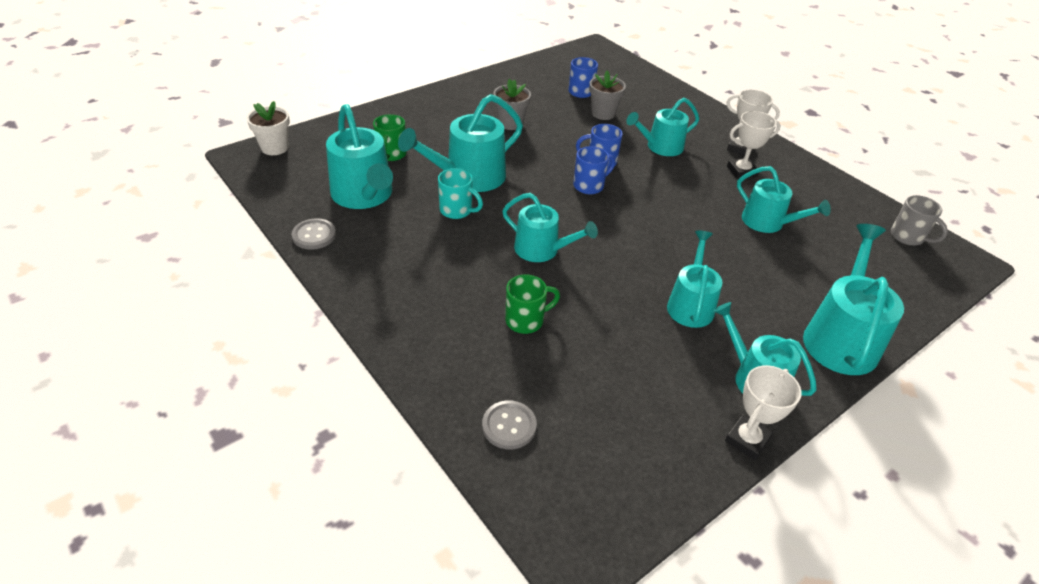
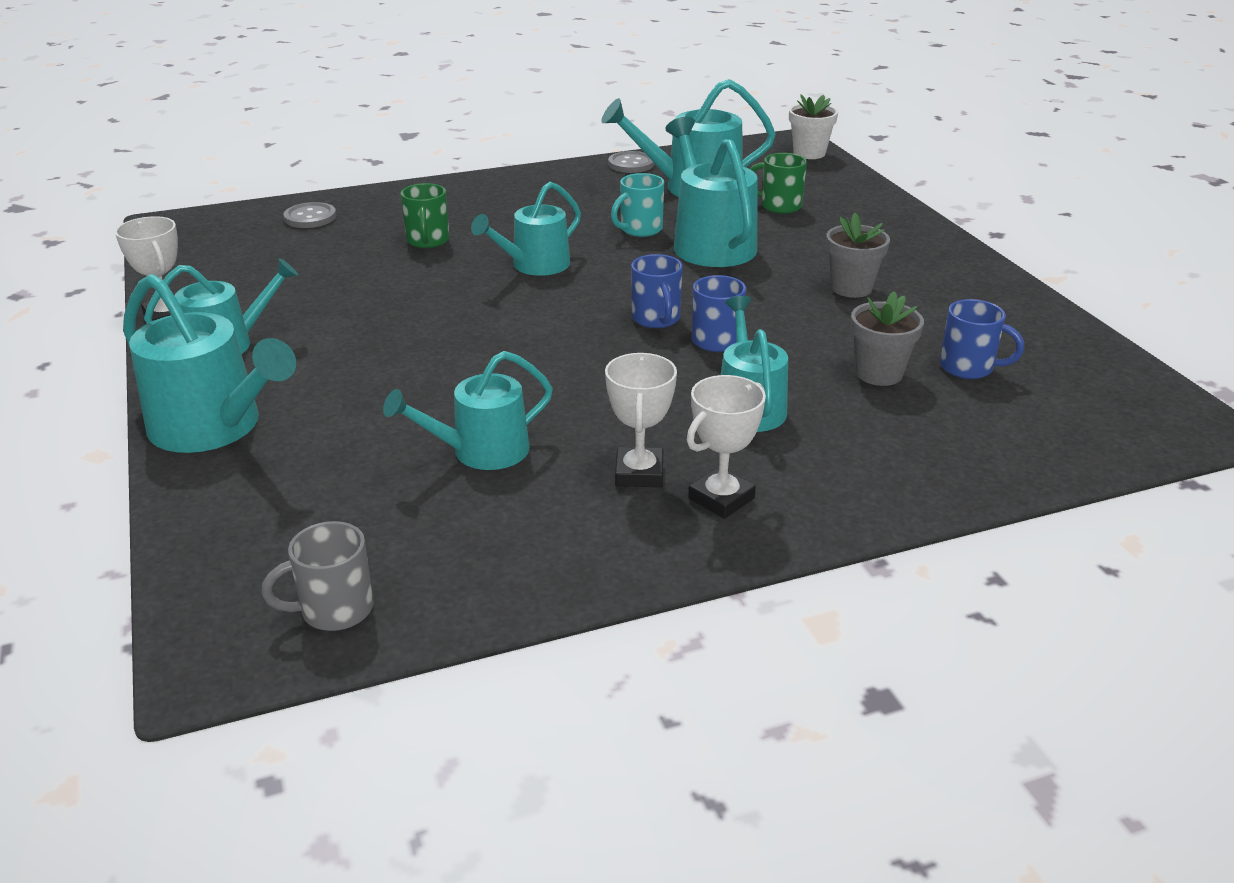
camera: 110 degrees right, 10 degrees down
turquoise watering can [667,231,723,328] -> none

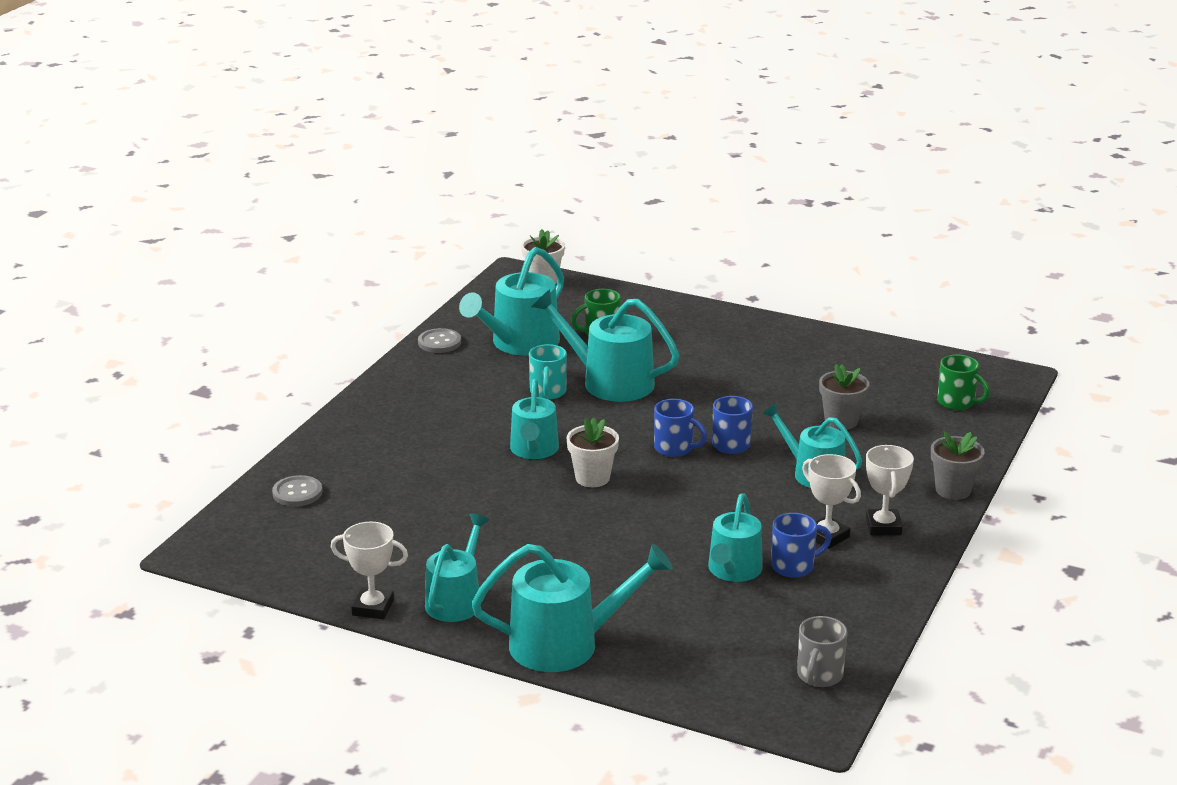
camera: 45 degrees left, 5 degrees down
green mug [401,183,449,248] -> green mug moved to [937,354,990,410]
grey flower pot [826,213,890,298] -> grey flower pot moved to [931,431,985,500]
blue mug [940,299,1024,379] -> blue mug moved to [771,513,832,578]
none -> white flower pot [566,418,619,487]

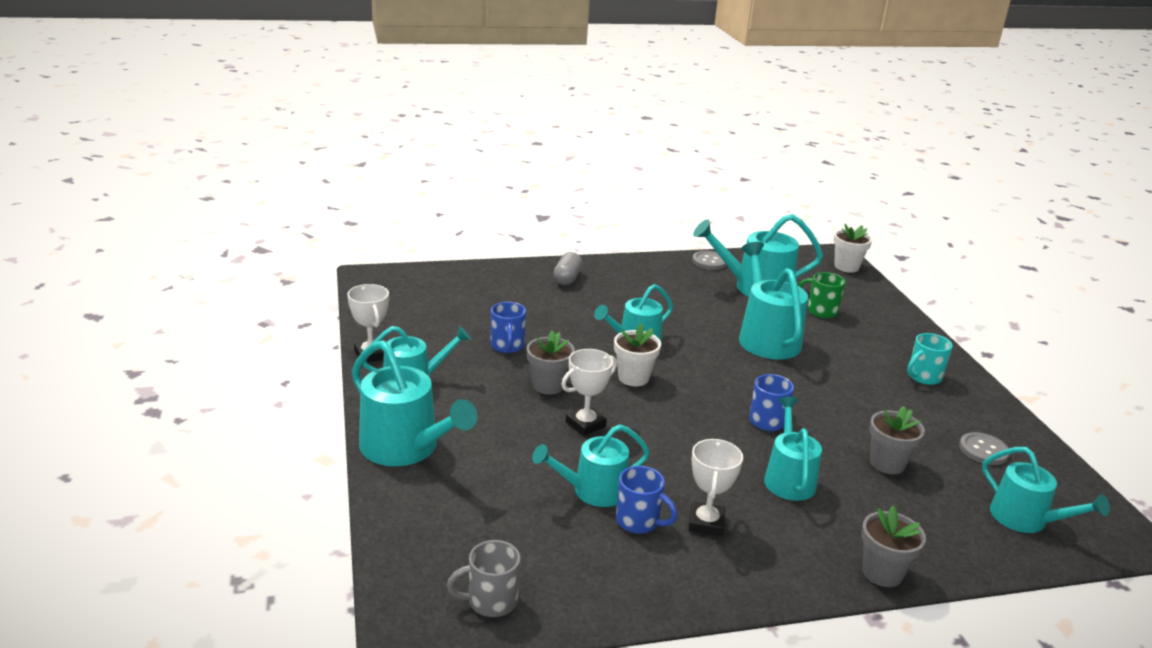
camera: 50 degrees right, 0 degrees up
grey button [272,475,322,507] -> grey button moved to [959,432,1009,465]
turquoise mug [529,344,567,400] -> turquoise mug moved to [907,333,953,385]
blue mug [654,399,707,457] -> blue mug moved to [491,302,526,353]
white trophy [866,445,914,535] -> white trophy moved to [561,349,617,436]
green mug [937,354,990,410] -> turquoise watering can [982,447,1110,533]
none -> grey flower pot [527,330,575,394]
none -> grey capsule [553,252,583,285]

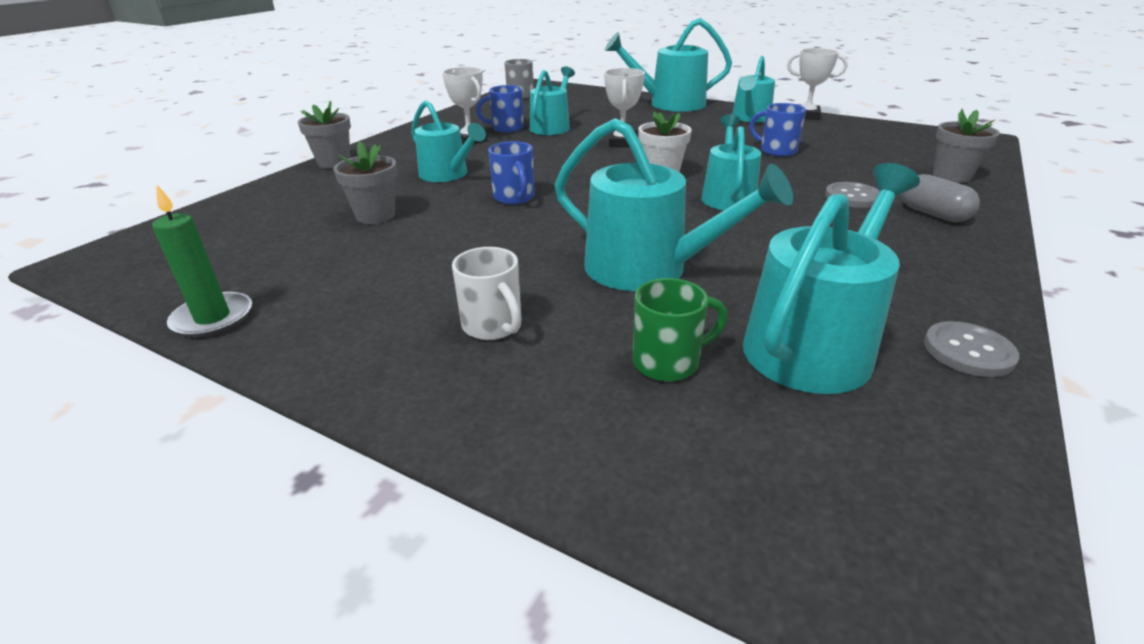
camera: 135 degrees right, 5 degrees up
grey flower pot [527,330,575,394] -> grey flower pot moved to [933,109,1000,183]
white flower pot [834,224,872,273] -> none
turquoise mug [907,333,953,385] -> none
grey button [959,432,1009,465] -> grey button moved to [825,182,879,208]
turquoise watering can [982,447,1110,533] -> none
none -> green candle [152,184,252,338]
none -> white mug [452,247,521,340]

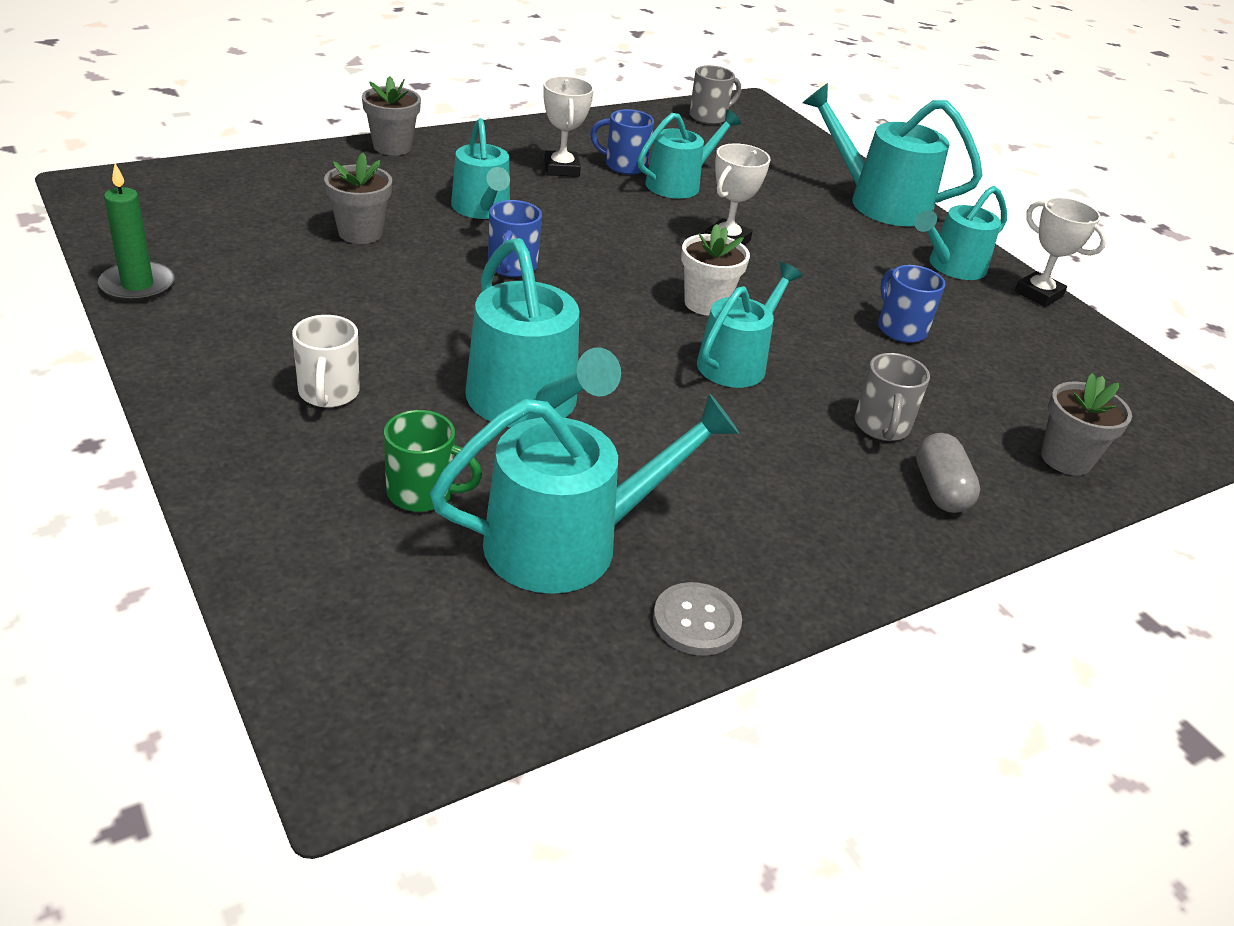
camera: 25 degrees right, 5 degrees up
grey button [825,182,879,208] -> grey mug [855,353,930,441]

